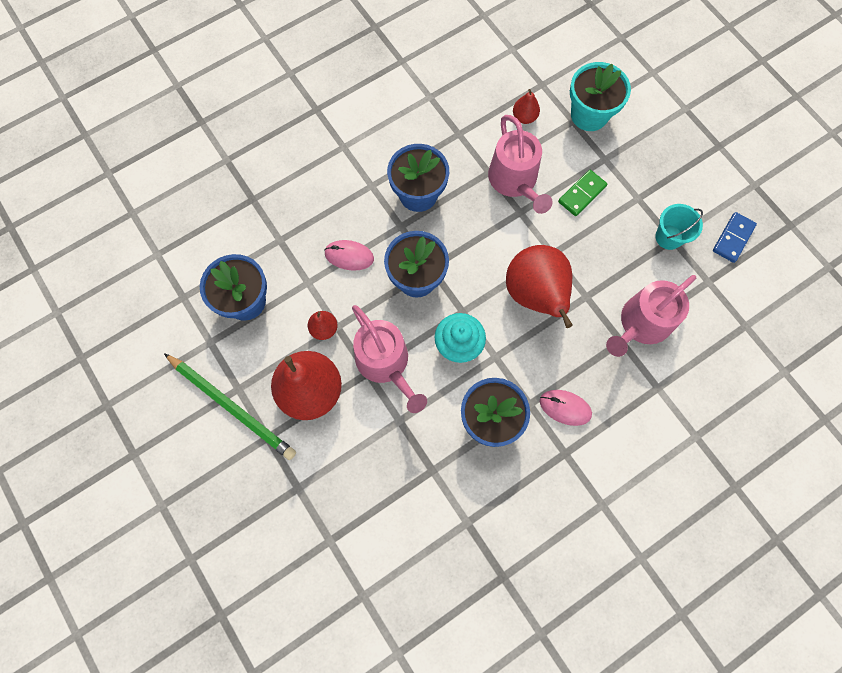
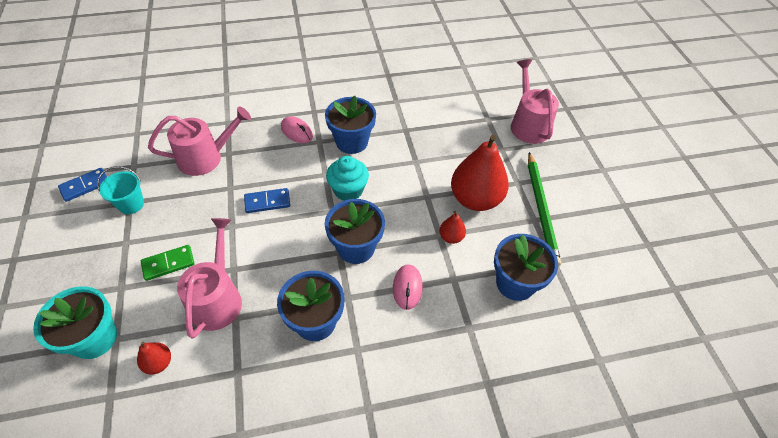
camera: 160 degrees left, 20 degrees down
green pencil [164,353,296,460] -> green pencil turned 150 degrees counterclockwise [528,152,561,266]
pink mouse [324,240,374,271] -> pink mouse turned 60 degrees clockwise [393,264,423,310]
pink watering can [352,305,427,413] -> pink watering can moved to [511,59,559,144]
red pear [506,245,573,328] -> blue domino [244,188,290,213]

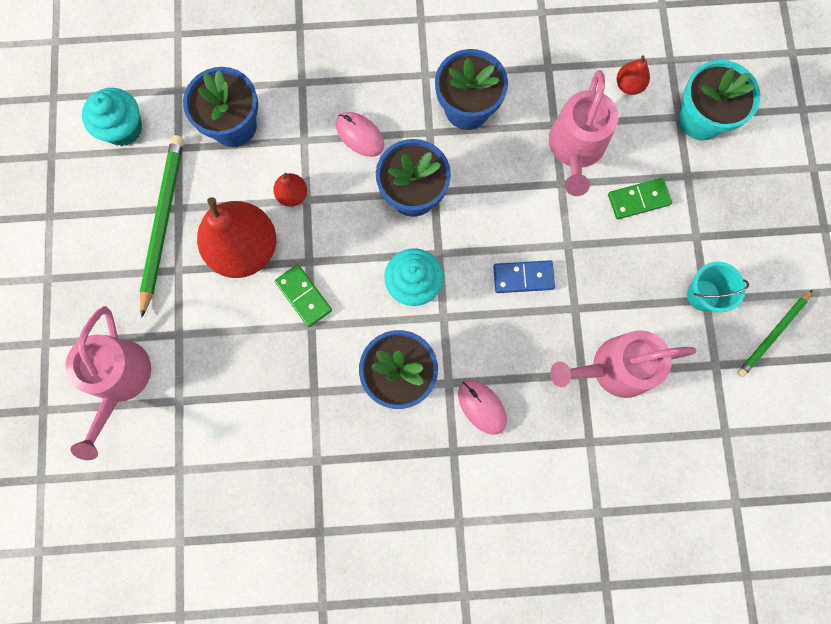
camera: 170 degrees left, 25 degrees up
blue domino [58,168,107,202] -> green pencil [738,289,813,377]
pink mouse [393,264,423,310] -> pink mouse turned 60 degrees counterclockwise [336,112,384,157]
none -> turquoise cupcake [82,88,142,146]
none -> green domino [275,264,332,327]

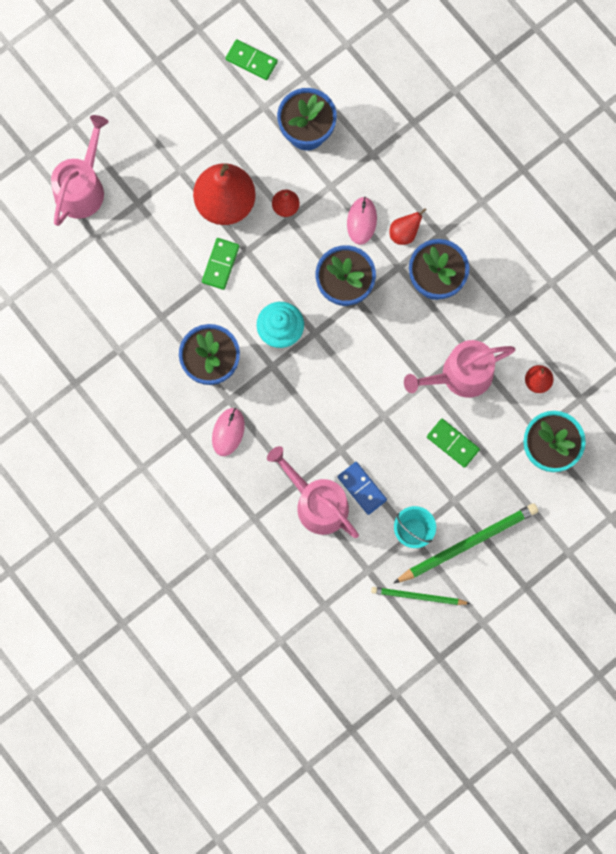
camera: 55 degrees right, 0 degrees up
pink watering can [65,306,151,460] -> pink watering can turned 150 degrees clockwise [51,115,109,226]
turquoise cupcake [82,88,142,146] -> green domino [226,39,278,80]
green pencil [140,135,184,318] -> green pencil moved to [394,503,538,583]
blue domino [493,260,555,293] -> blue domino moved to [338,462,387,515]
none -> red pear [389,208,427,245]

